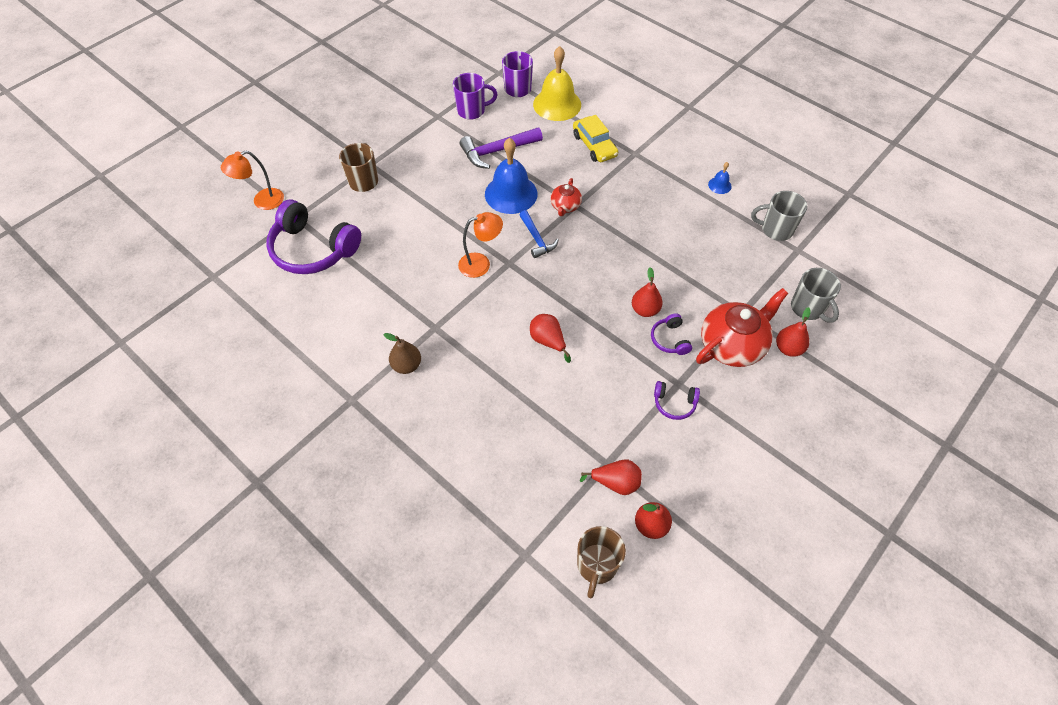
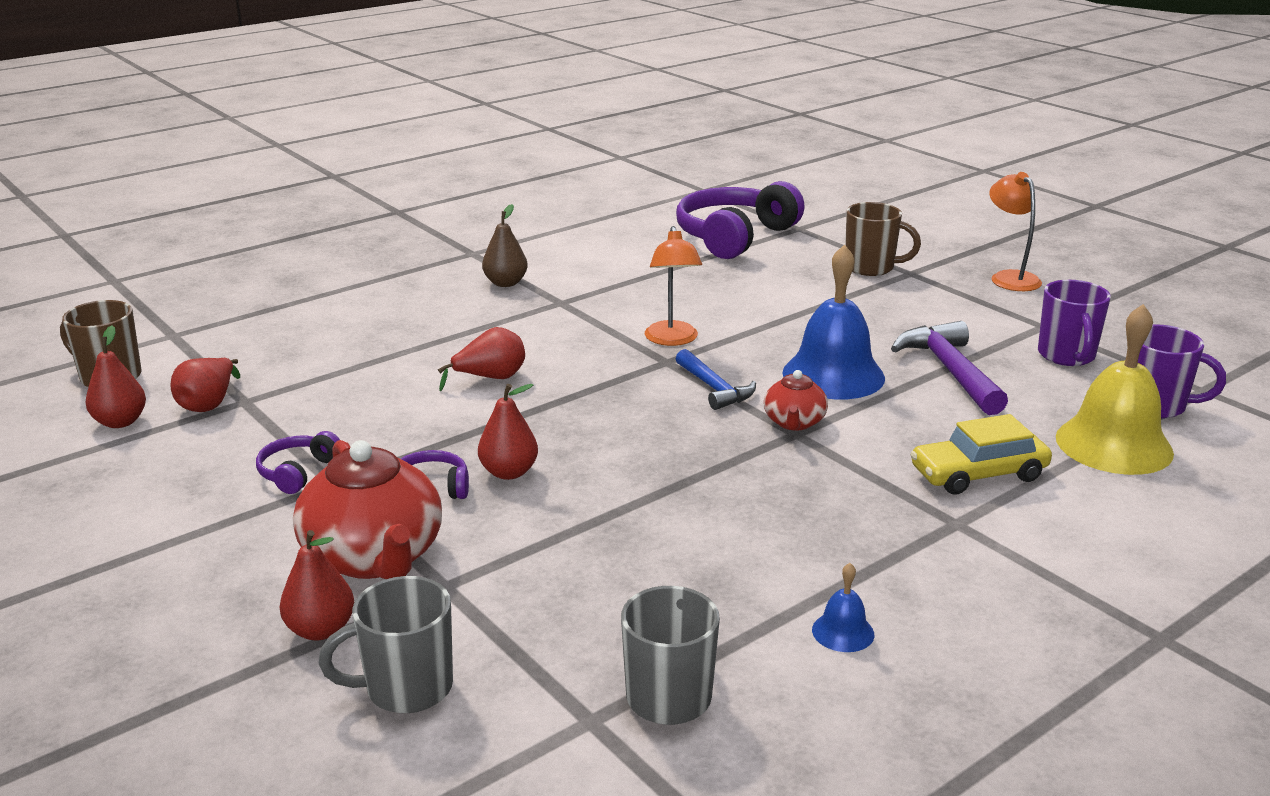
camera: 100 degrees right, 30 degrees down
orange lamp [221,151,284,210] -> orange lamp moved to [989,172,1042,291]
blue hammer [519,210,558,258] -> blue hammer turned 105 degrees counterclockwise [676,349,756,410]
red teapot [550,178,582,216] -> red teapot turned 105 degrees counterclockwise [764,370,828,431]

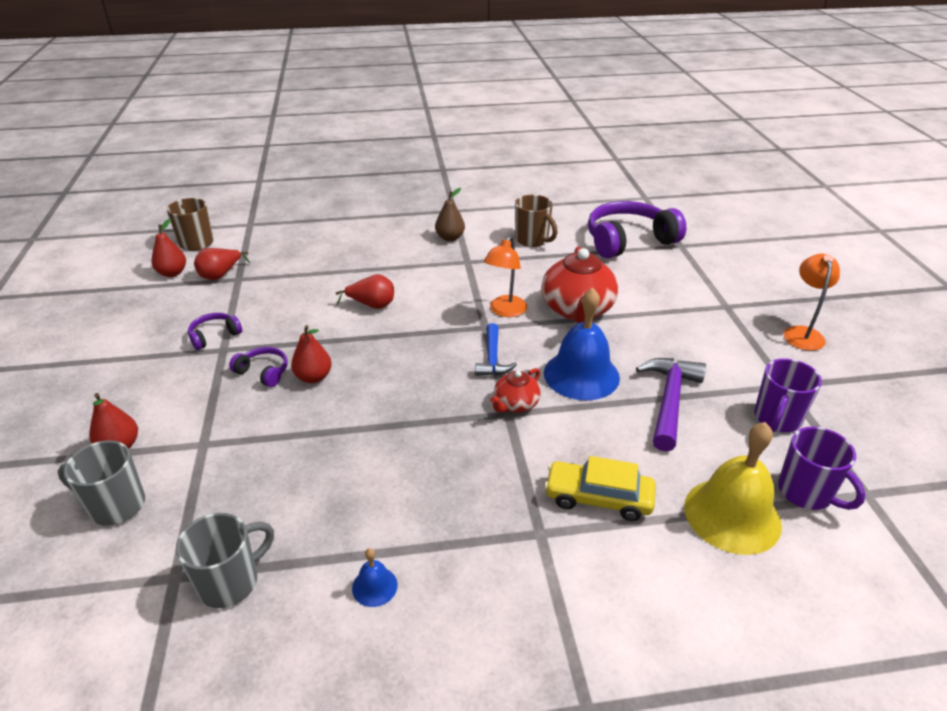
camera: 30 degrees right, 10 degrees up
red teapot [293,440,442,579] -> red teapot moved to [541,246,618,323]
brown mug [845,202,921,276] -> brown mug moved to [515,195,558,247]

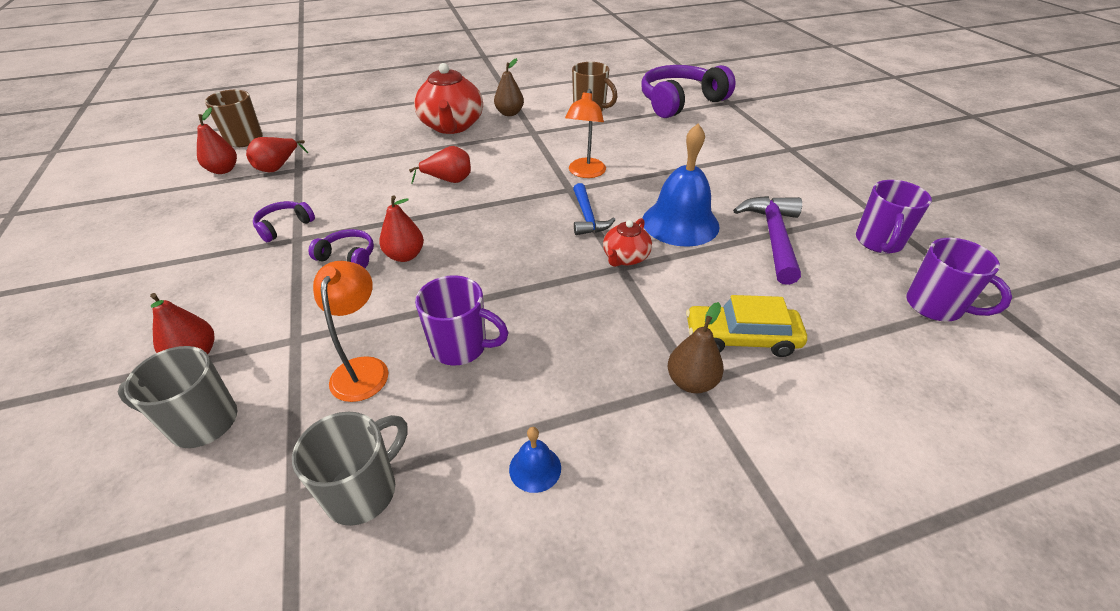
camera: 10 degrees left, 5 degrees up
red teapot [541,246,618,323] -> red teapot moved to [414,63,483,134]
yellow bell [684,422,782,555] -> none
orange lamp [784,254,840,351] -> orange lamp moved to [313,261,388,402]
none -> purple mug [415,275,509,366]
none -> brown pear [668,302,724,393]

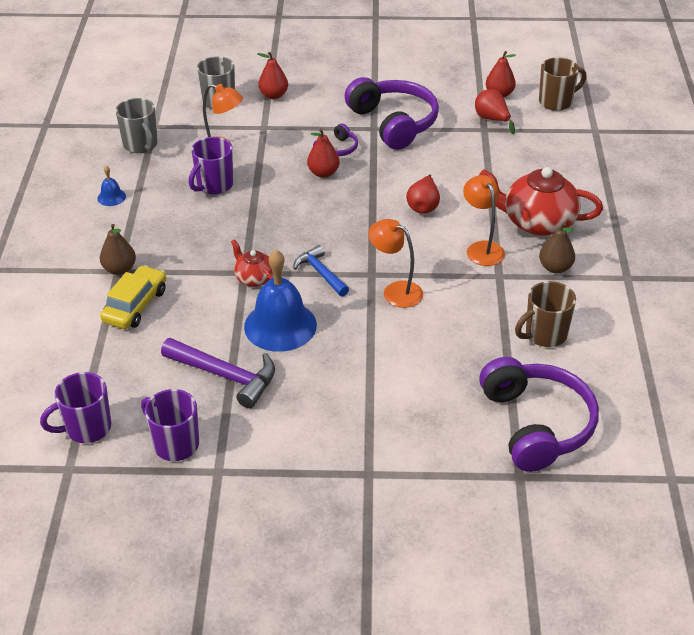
camera: 110 degrees right, 0 degrees up
purple headphones [253,201,315,242] -> purple headphones [345,77,439,150], size x2.20
blue hammer [573,183,616,235] -> blue hammer turned 45 degrees clockwise [293,245,349,296]
none -> orange lamp [463,175,505,266]

